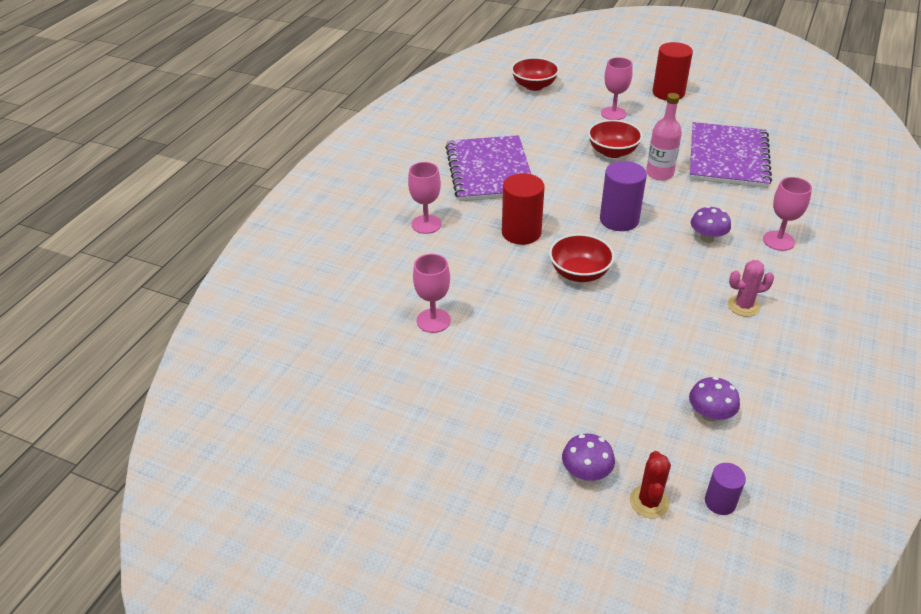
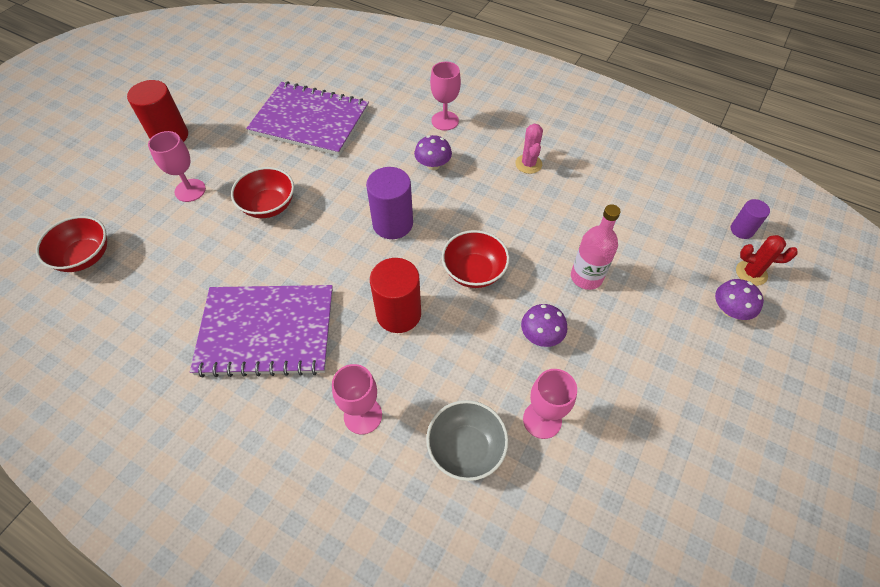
camera: 85 degrees left, 15 degrees up
pink bottle [646,93,682,180] -> pink bottle moved to [571,204,621,290]
purple mushroom [689,377,740,422] -> purple mushroom moved to [521,304,567,347]
none -> grey bowl [426,400,508,481]

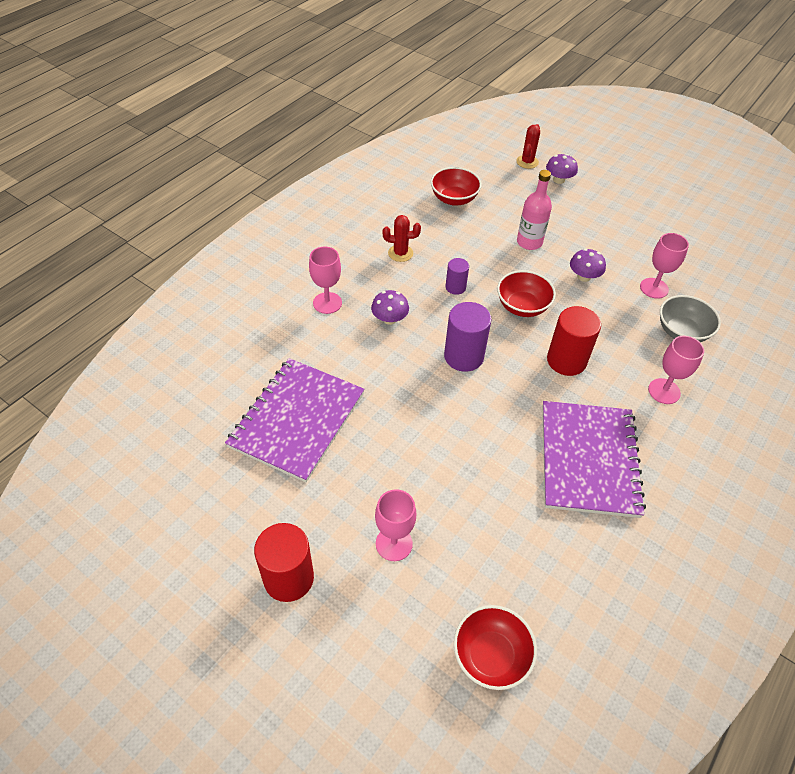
camera: 85 degrees left, 5 degrees down
red bowl [231,167,294,218] -> red bowl moved to [431,167,482,206]
pink cactus [515,124,543,174] -> red cactus [383,215,421,262]
purple cylinder [730,199,770,239] -> purple cylinder moved to [446,258,469,295]

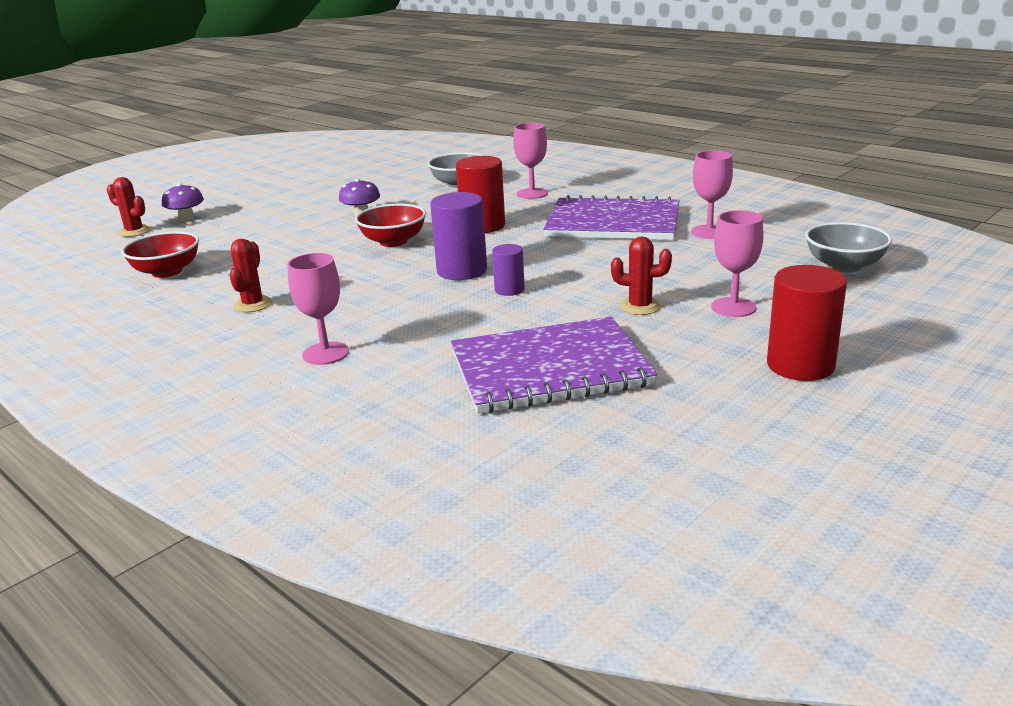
camera: 80 degrees left, 25 degrees down
purple notebook [225,358,365,482] -> purple notebook turned 45 degrees counterclockwise [451,317,657,414]
purple mushroom [371,290,409,325] -> none
purple cylinder [446,258,469,295] -> purple cylinder moved to [492,244,525,296]
red bowl [454,605,537,690] -> grey bowl [805,222,892,273]
pink bottle [517,170,552,250] -> none
pink goblet [640,233,689,299] -> pink goblet moved to [691,150,733,239]
none -> red cactus [611,236,672,315]

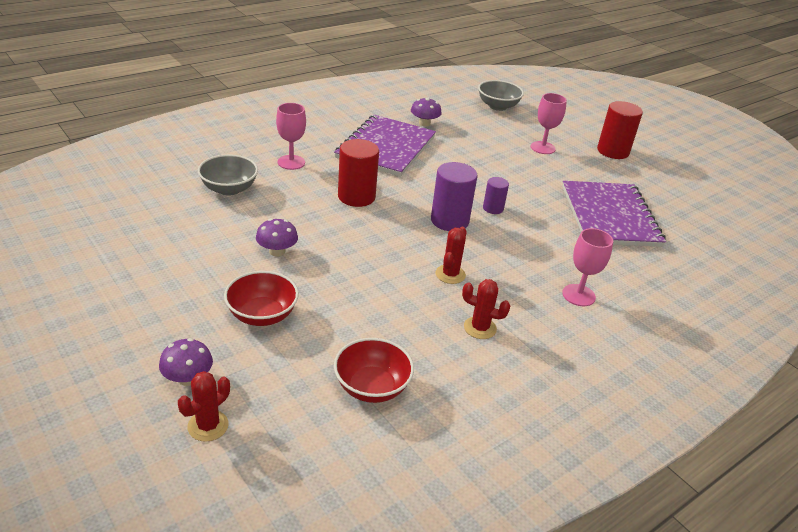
camera: 85 degrees left, 10 degrees up
red bowl [355,204,426,247] -> red bowl moved to [224,271,299,326]
red cactus [611,236,672,315] -> red cactus moved to [435,227,467,284]
pink goblet [691,150,733,239] -> purple mushroom [411,98,442,127]

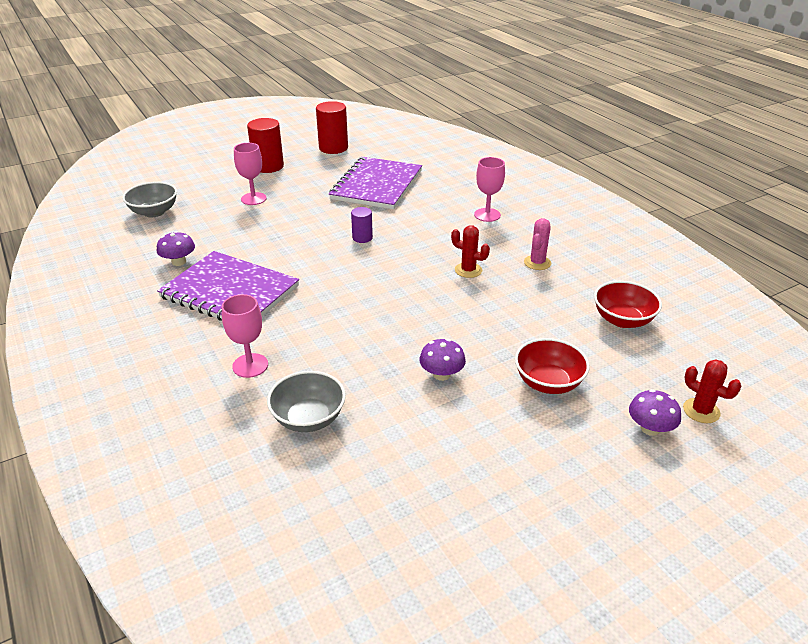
camera: 80 degrees left, 0 degrees up
red cylinder [338,139,379,207] -> red cylinder moved to [316,101,348,154]
purple cylinder [431,162,477,231] -> none
red cactus [462,279,510,339] -> pink cactus [524,218,551,270]
purple notebook [562,181,666,247] -> purple notebook turned 75 degrees counterclockwise [329,157,422,209]

